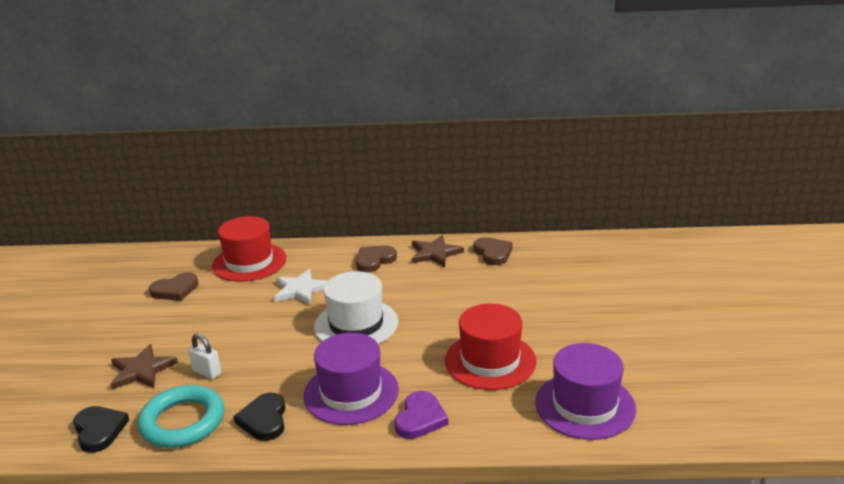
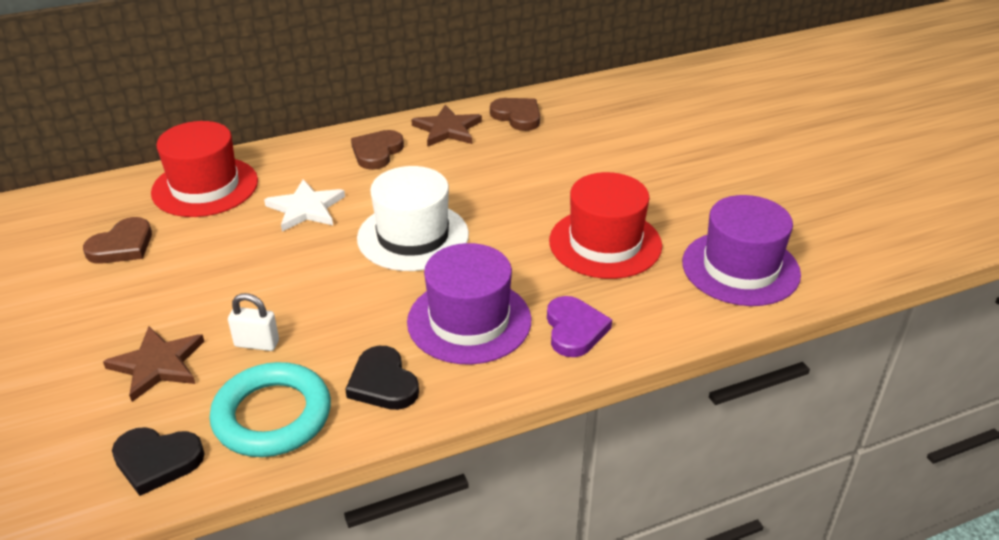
camera: 25 degrees left, 10 degrees up
black heart [73,406,129,453] -> black heart turned 150 degrees clockwise [112,427,205,496]

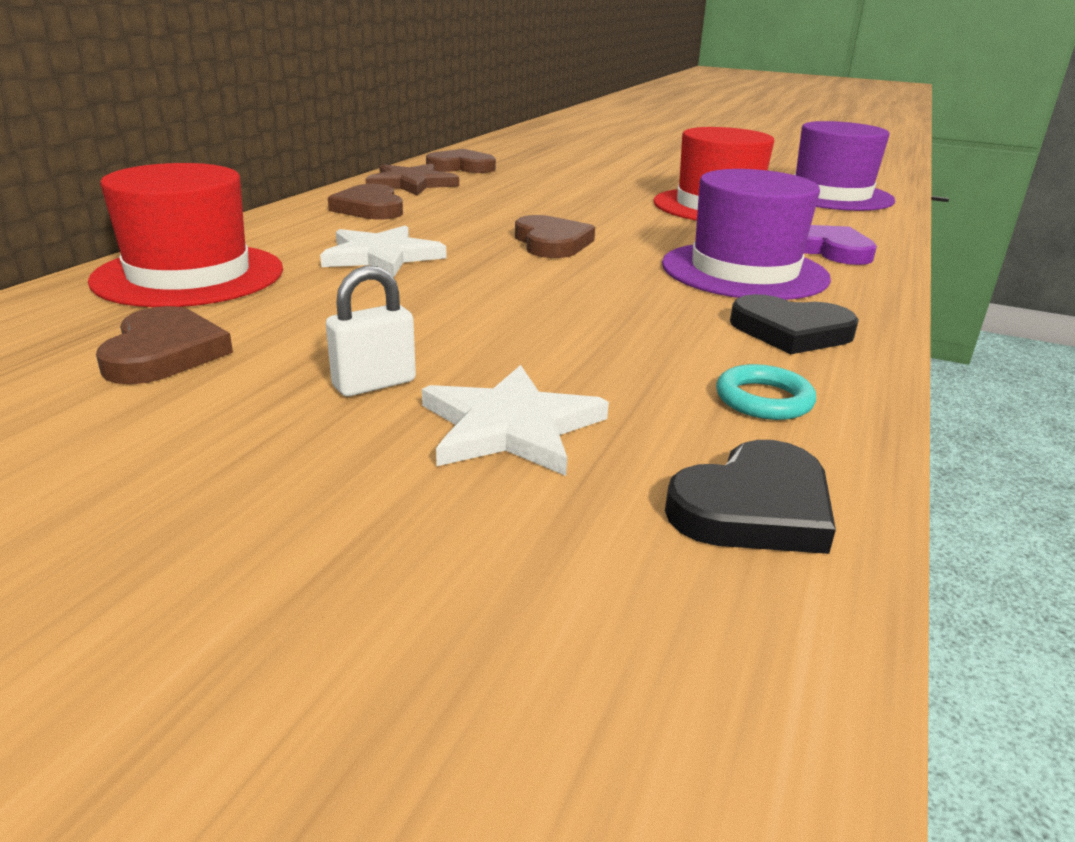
camera: 45 degrees left, 10 degrees down
brown star [103,327,204,402] -> white star [422,365,609,476]
turquoise ring [210,362,331,457] -> turquoise ring [716,364,816,420], size x0.48
white padlock [228,293,279,351] -> white padlock moved to [326,266,416,396]
white hat [357,166,469,271] -> brown heart [515,215,595,258]

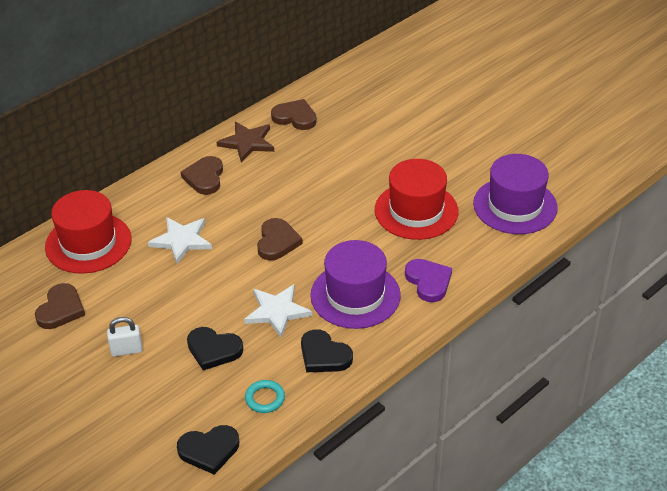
camera: 25 degrees right, 15 degrees up
white star [422,365,609,476] -> white star moved to [244,284,312,338]
none -> black heart [187,327,244,370]

